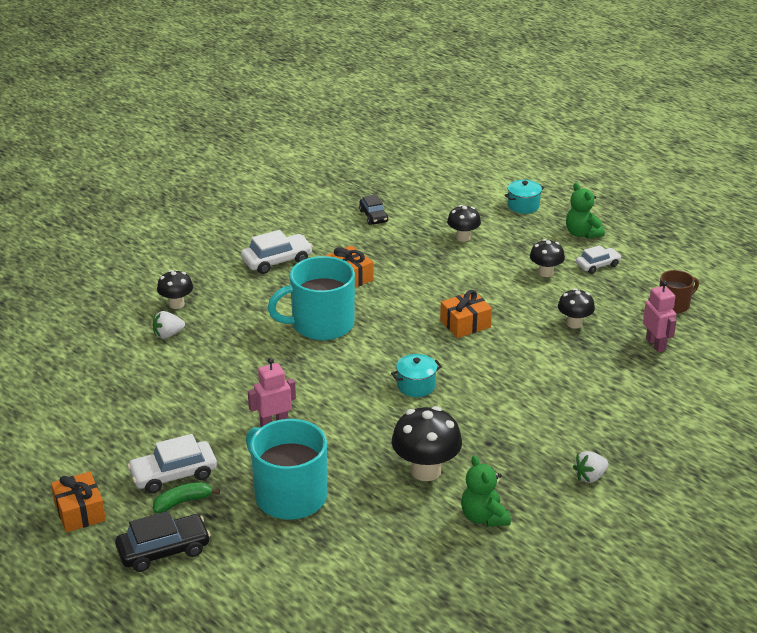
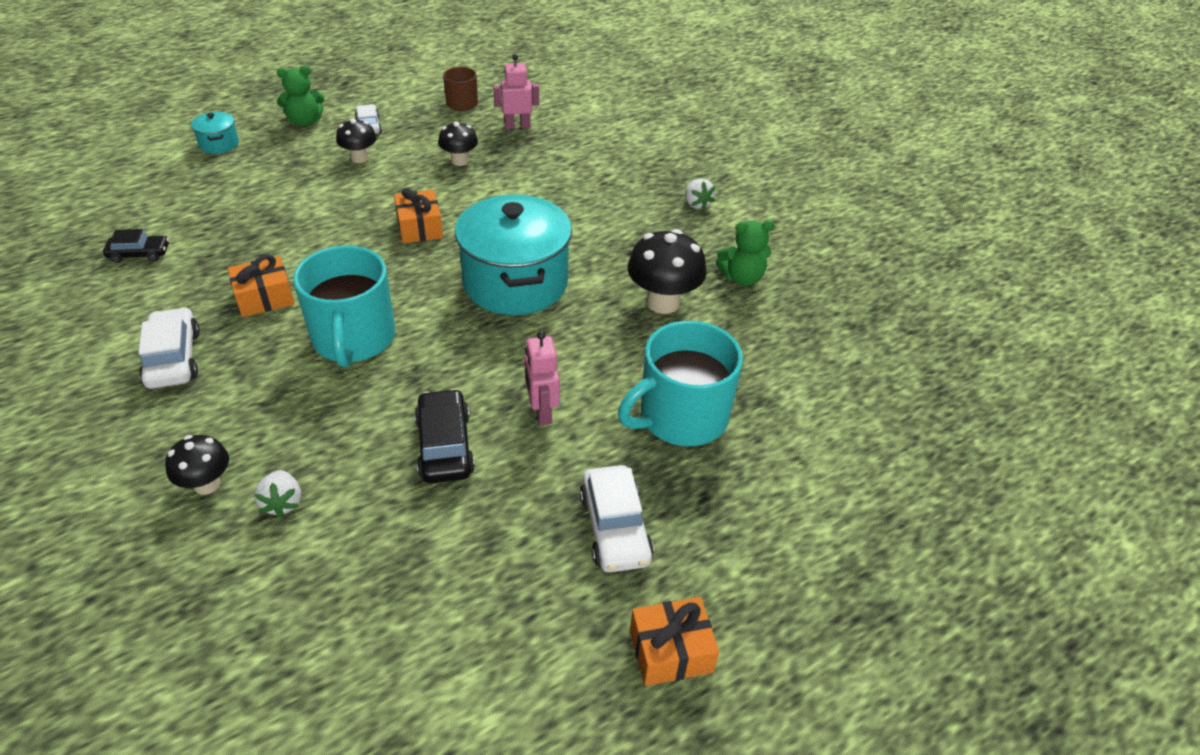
camera: 80 degrees left, 10 degrees up
black car [115,511,211,572] -> black car moved to [414,389,475,483]
green banana [153,482,220,513] -> none
turquoise pot [391,354,442,397] -> turquoise pot [455,195,572,315], size x2.32
black mushroom [447,205,481,242] -> none

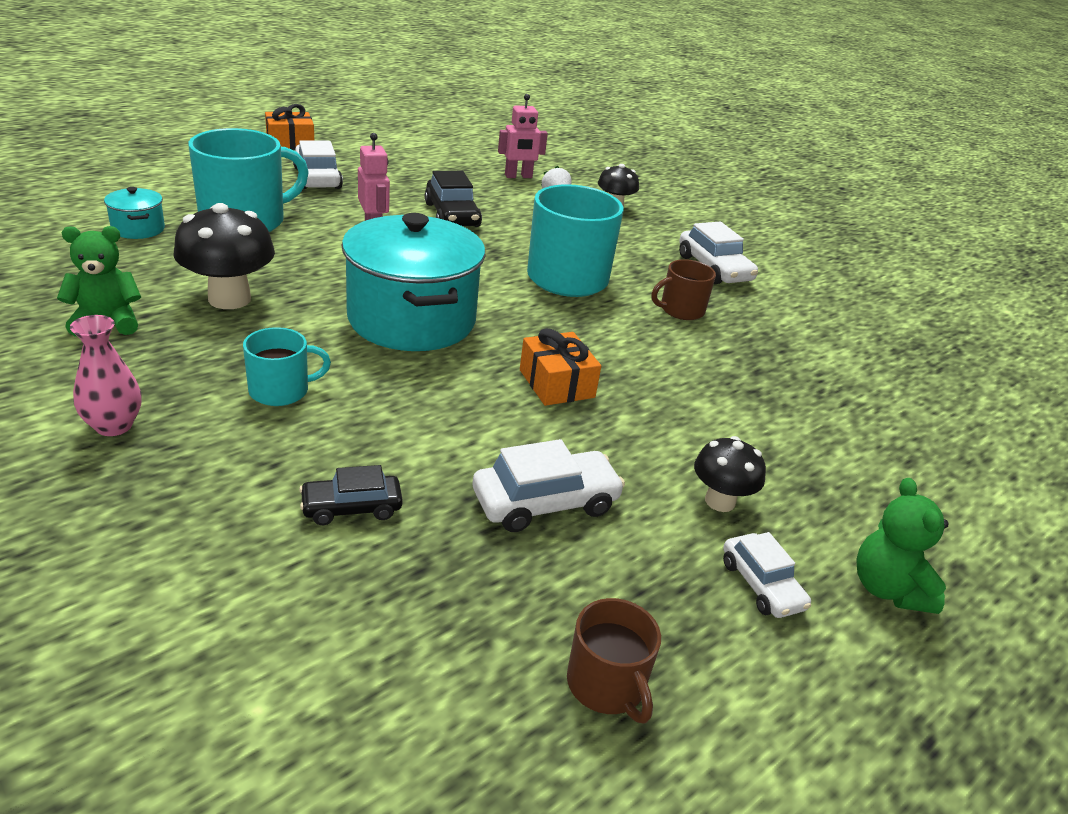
camera: 170 degrees right, 10 degrees down
black car [103,229,169,263] -> black car moved to [299,465,403,525]
turquoise pot [191,112,239,154] -> turquoise pot moved to [104,187,165,239]
orange gift [228,255,295,317] -> brown mug [652,259,716,320]
green teddy bear [277,66,325,127] -> green teddy bear turned 75 degrees counterclockwise [857,478,949,614]
black mushroom [438,121,478,166] -> white car [473,439,625,532]
pink robot [493,54,539,129] -> pink robot moved to [498,94,548,178]
white strawberry [685,179,715,210] -> pink vase [70,315,142,436]
none -> turquoise mug [243,327,331,406]

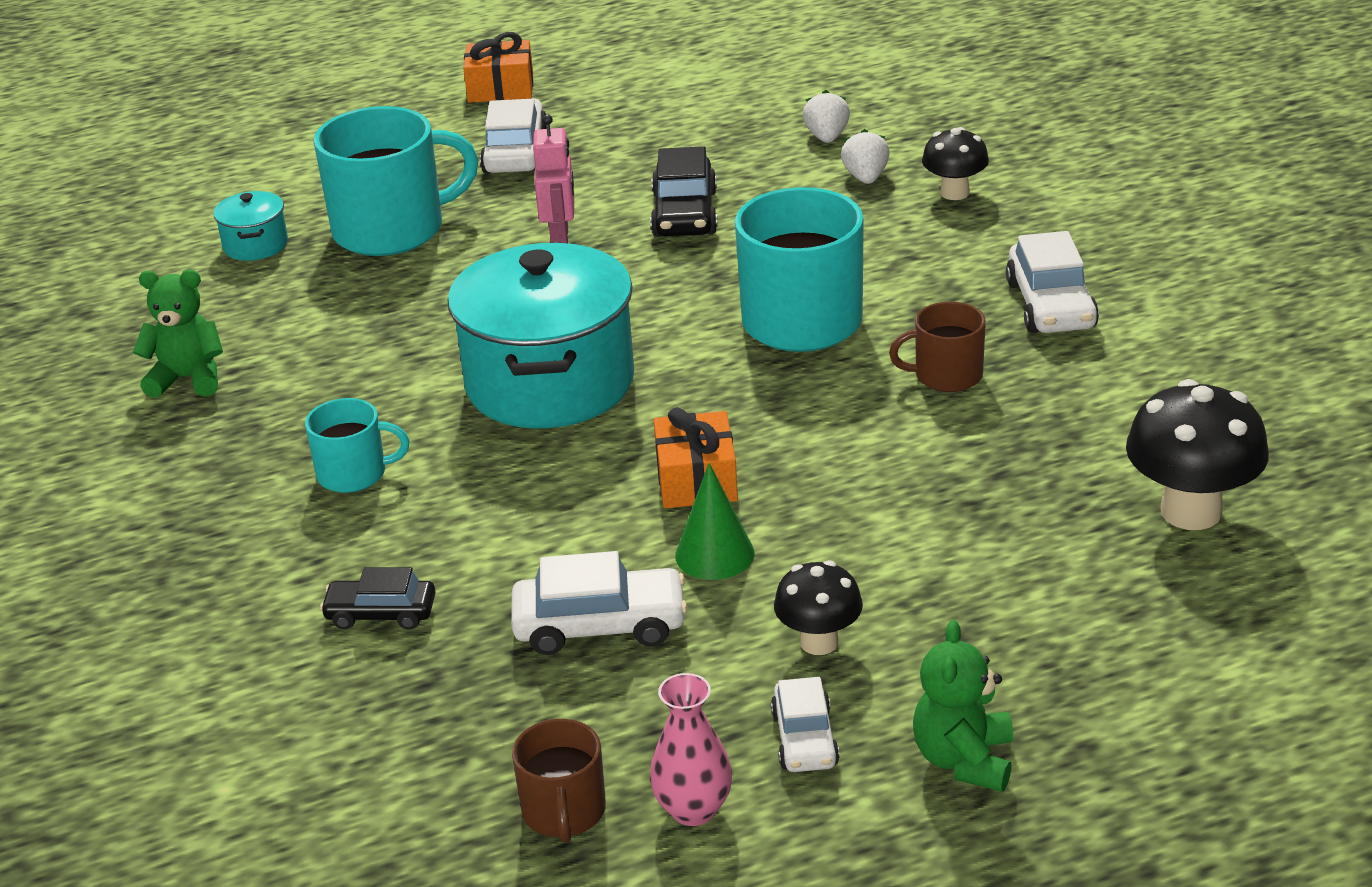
camera: 25 degrees right, 0 degrees up
pink vase [70,315,142,436] -> pink vase moved to [650,673,732,826]
black mushroom [173,203,275,309] -> black mushroom moved to [1126,379,1269,530]
pink robot [498,94,548,178] -> white strawberry [803,90,850,143]
none -> green cone [675,463,754,580]

